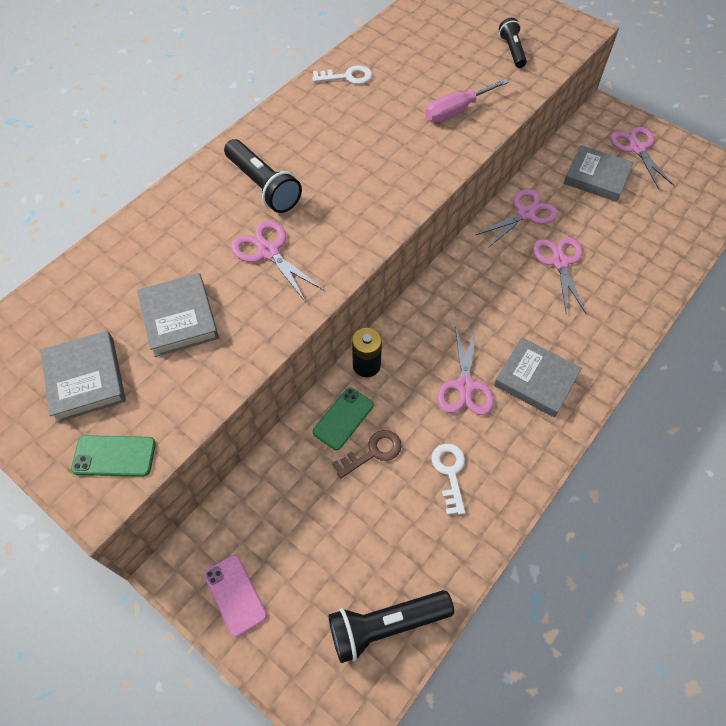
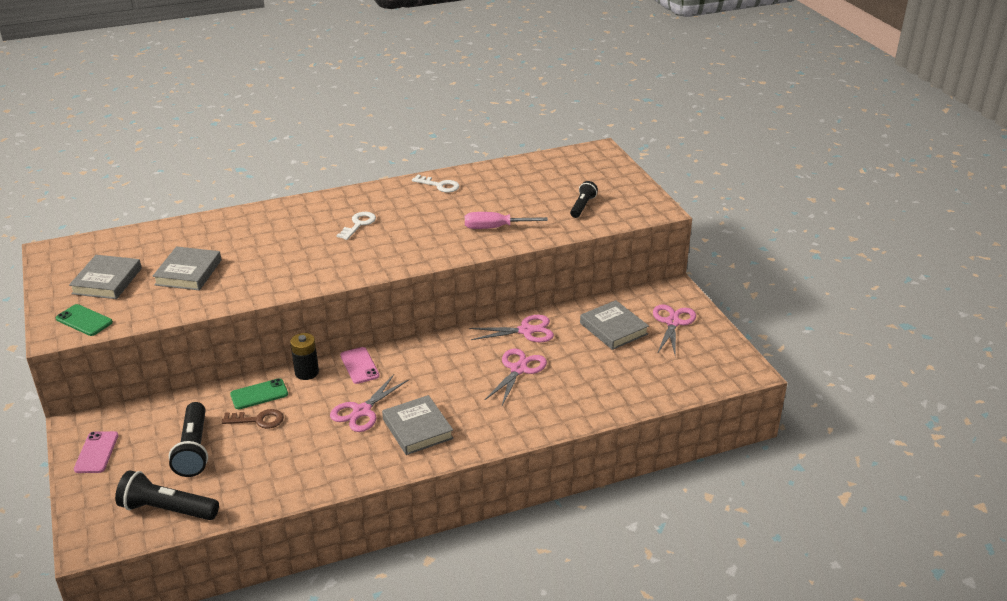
camera: 30 degrees right, 25 degrees down
black flashlight [224,139,302,213] -> black flashlight moved to [169,402,208,477]
pink scissors [231,220,325,302] -> none
white key [431,444,465,515] -> white key moved to [336,212,376,240]
none -> pink phone [340,347,380,384]

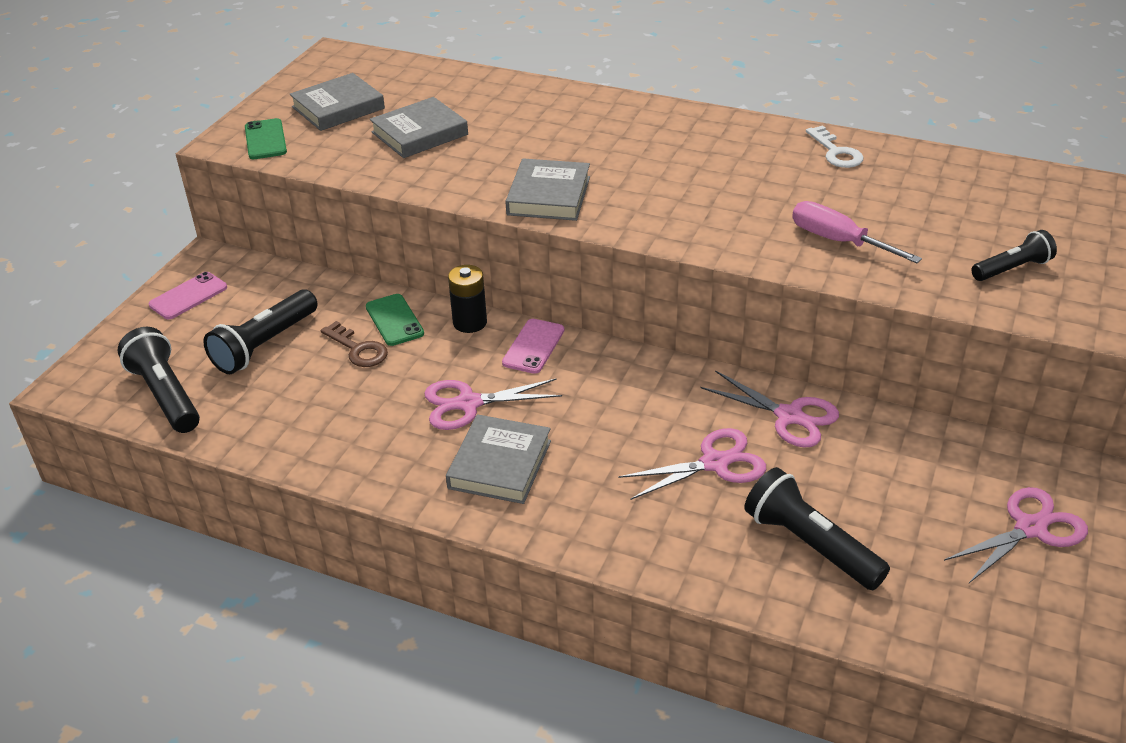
camera: 45 degrees right, 5 degrees up
green phone [230,378,288,409] -> green phone turned 45 degrees clockwise [366,294,424,346]
white key [336,212,376,240] -> none
grey book [580,300,649,350] -> grey book moved to [505,158,590,221]
none -> black flashlight [744,467,890,590]

